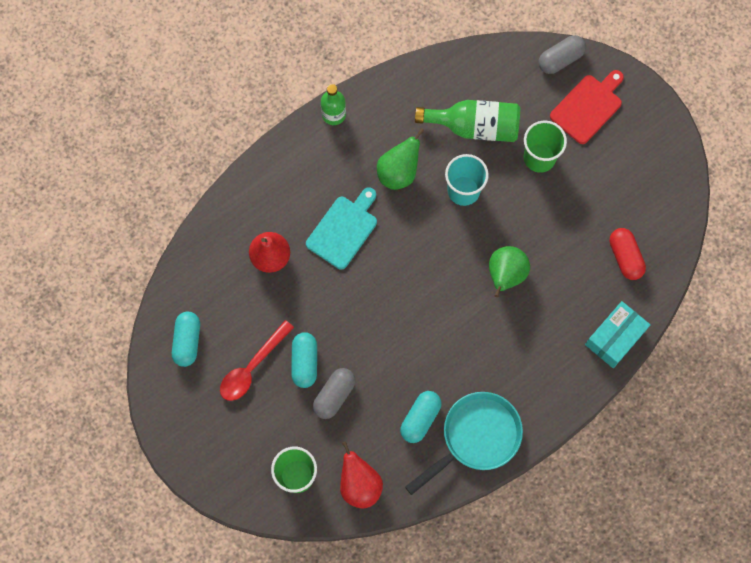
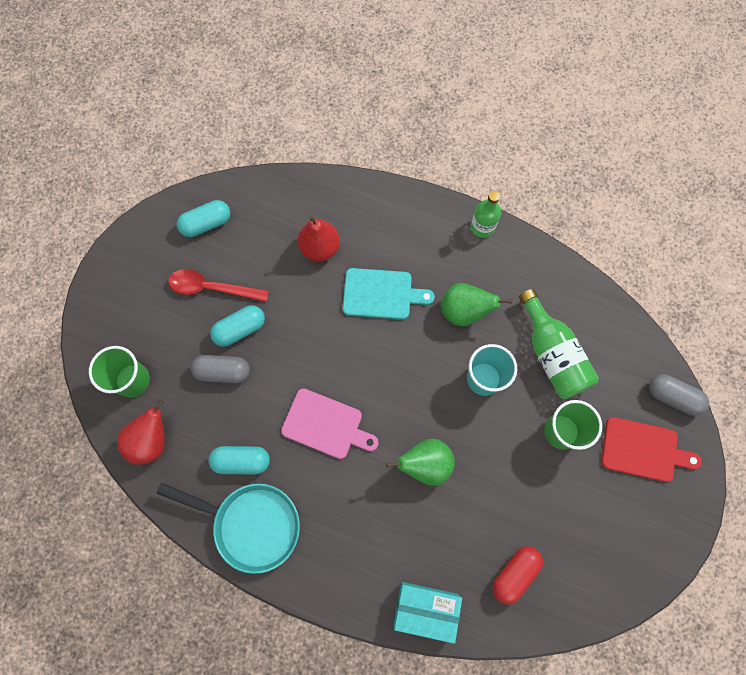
camera: 60 degrees right, 0 degrees up
none -> pink cutting board [281,388,379,459]

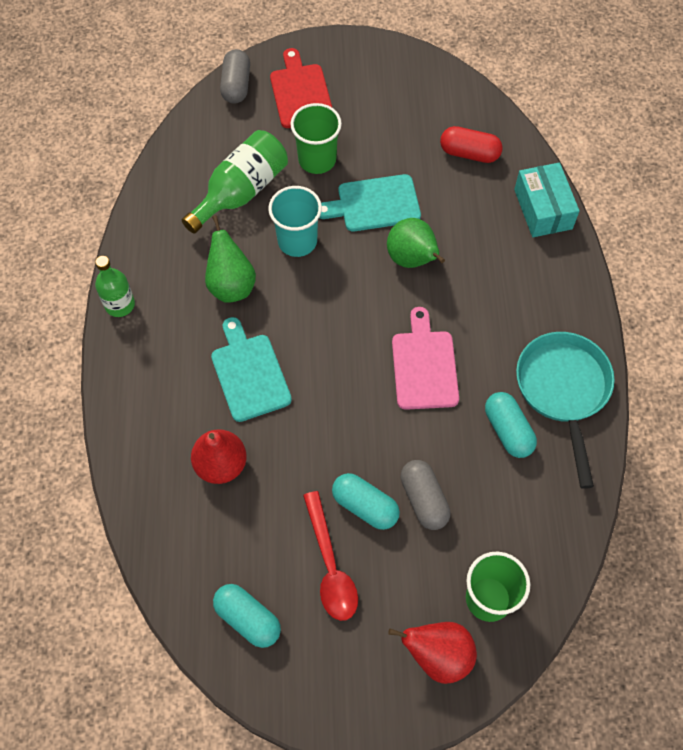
camera: 115 degrees left, 10 degrees down
red pear [117,399,165,465] -> red pear moved to [388,622,477,684]
none -> turquoise cutting board [319,174,421,231]

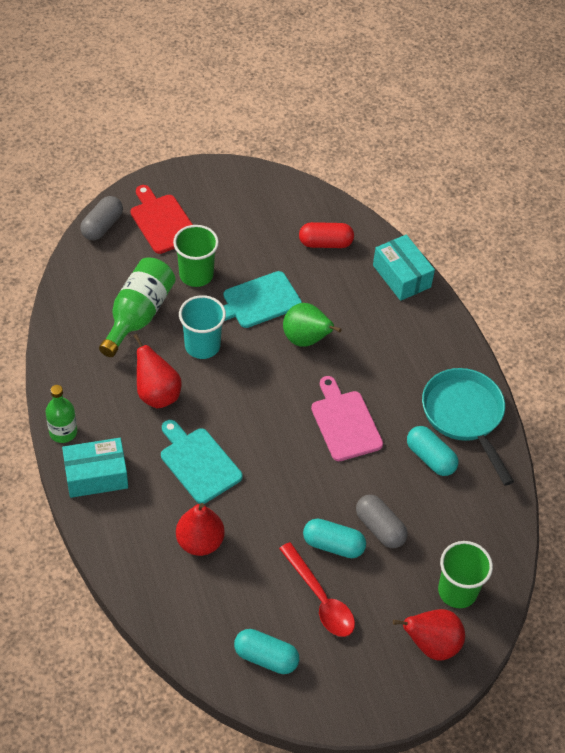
camera: 20 degrees left, 10 degrees down
green pear [205,215,256,303] -> red pear [133,334,182,408]
grey capsule [220,49,250,104] -> grey capsule turned 45 degrees clockwise [80,196,123,240]
none -> turquoise box [62,438,128,498]

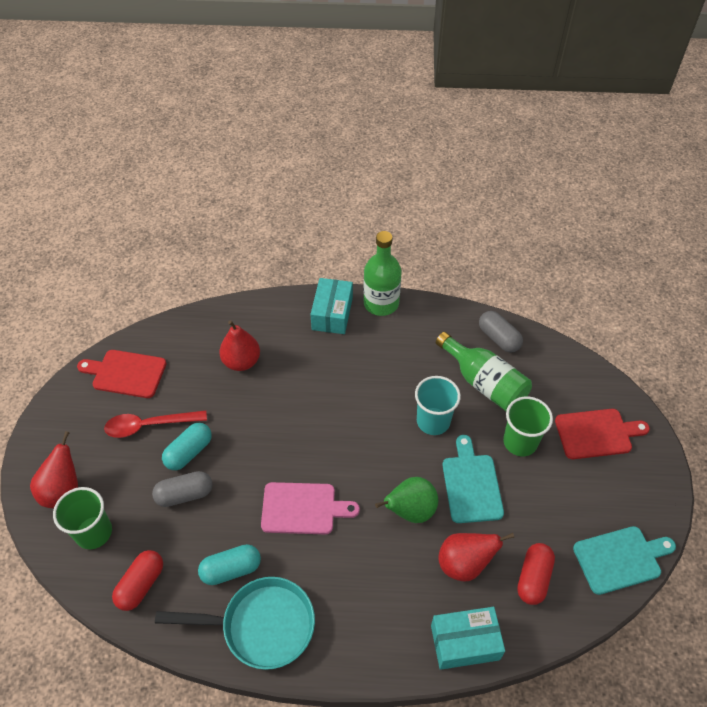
camera: 115 degrees right, 0 degrees up
green bottle [46,385,77,443] -> green bottle [363,231,402,316], size x1.56
grey capsule [80,196,123,240] -> grey capsule moved to [479,311,523,353]
red pear [133,334,182,408] -> red pear moved to [438,533,514,581]
turquoise cutting board [161,420,243,504] -> turquoise cutting board moved to [573,526,676,595]
turquoise capsule [234,629,299,674] -> red cutting board [77,350,167,398]
none -> red capsule [112,550,163,611]

